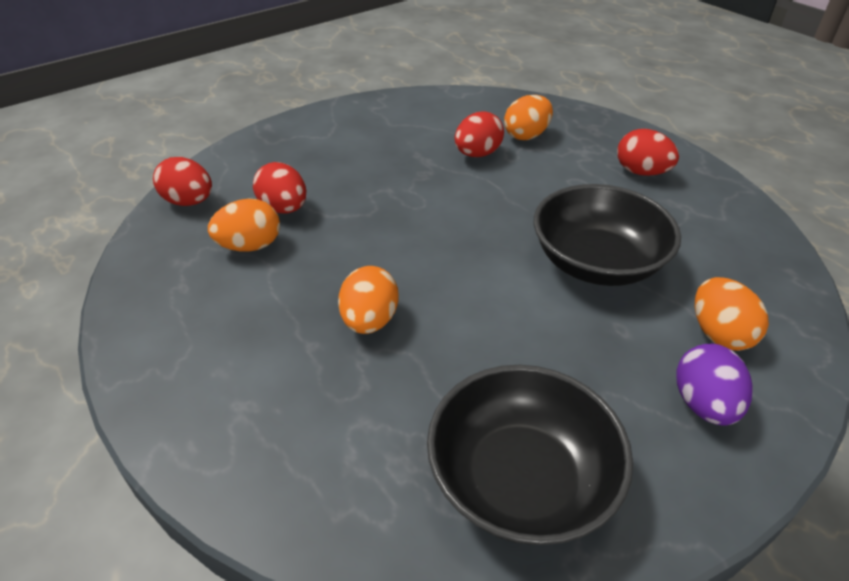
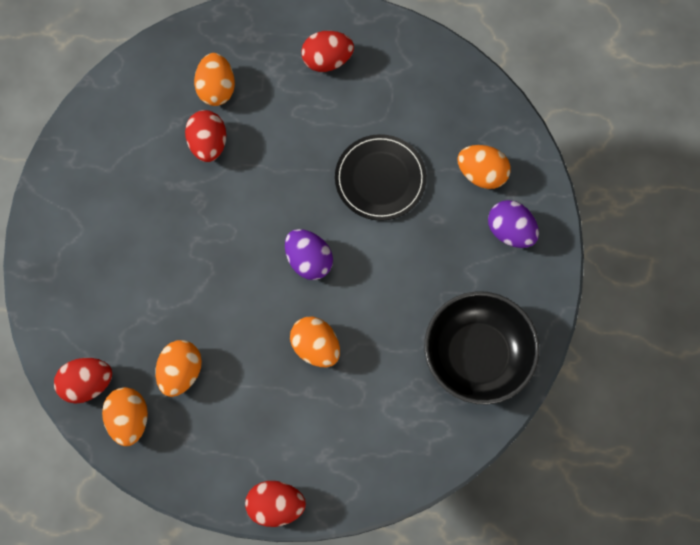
camera: 50 degrees left, 30 degrees up
red egg [253,162,306,213] -> red egg moved to [245,481,306,527]
black bowl [534,184,681,286] -> black plate [335,134,427,221]
none -> orange egg [102,387,148,446]
none -> purple egg [285,229,333,280]

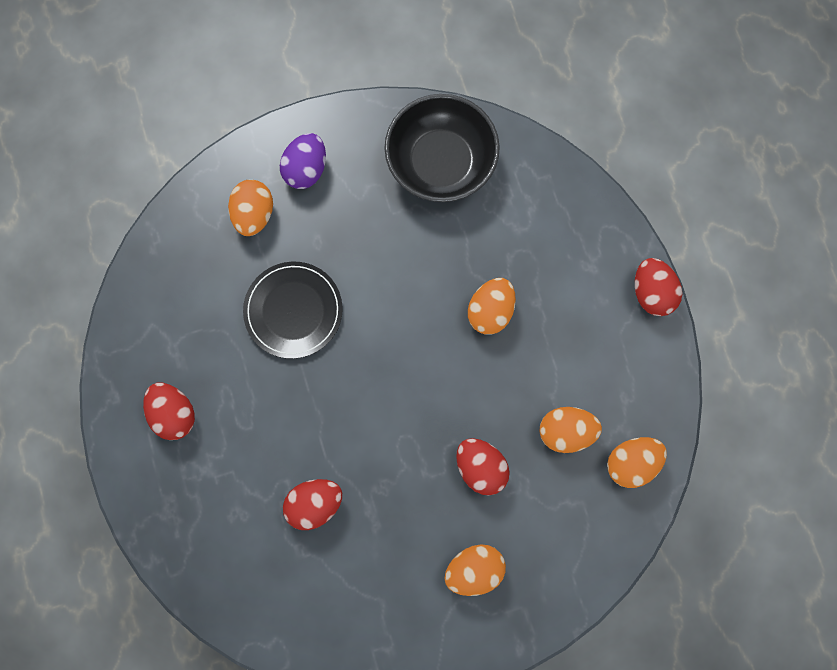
camera: 110 degrees left, 5 degrees up
red egg [54,358,112,404] -> red egg moved to [456,438,510,495]
orange egg [194,53,235,106] -> orange egg moved to [444,544,506,596]
purple egg [285,229,333,280] -> none

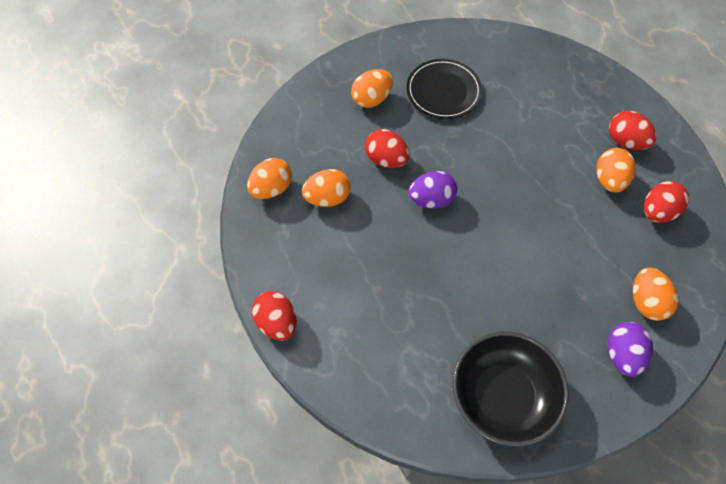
camera: 165 degrees right, 15 degrees down
black plate [243,262,343,359] -> black plate moved to [406,59,482,119]
red egg [283,479,342,530] -> red egg moved to [644,181,689,223]
orange egg [468,278,516,335] -> orange egg moved to [597,148,636,192]
none -> purple egg [408,171,457,209]

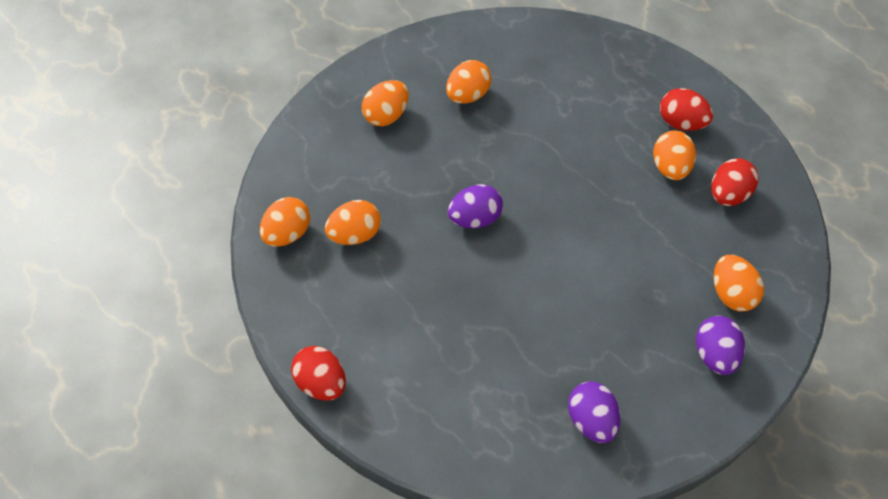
camera: 10 degrees left, 5 degrees down
red egg [365,129,410,168] -> none
black plate [406,59,482,119] -> orange egg [446,60,491,104]
black bowl [453,332,569,447] -> purple egg [568,381,620,443]

